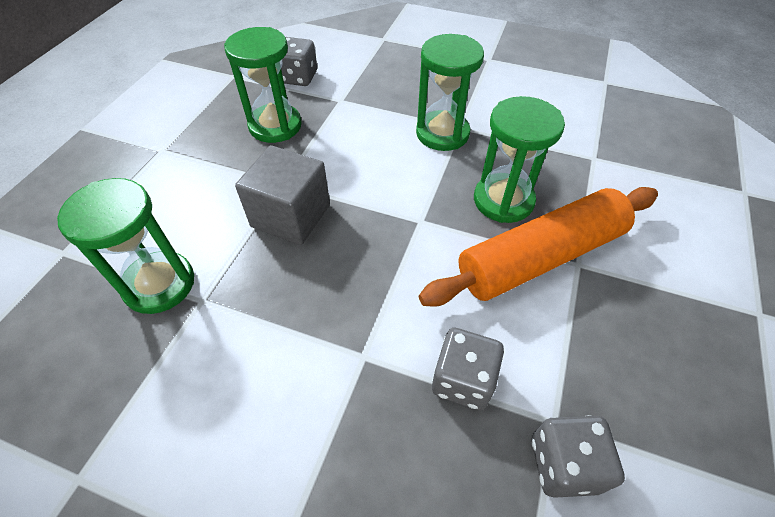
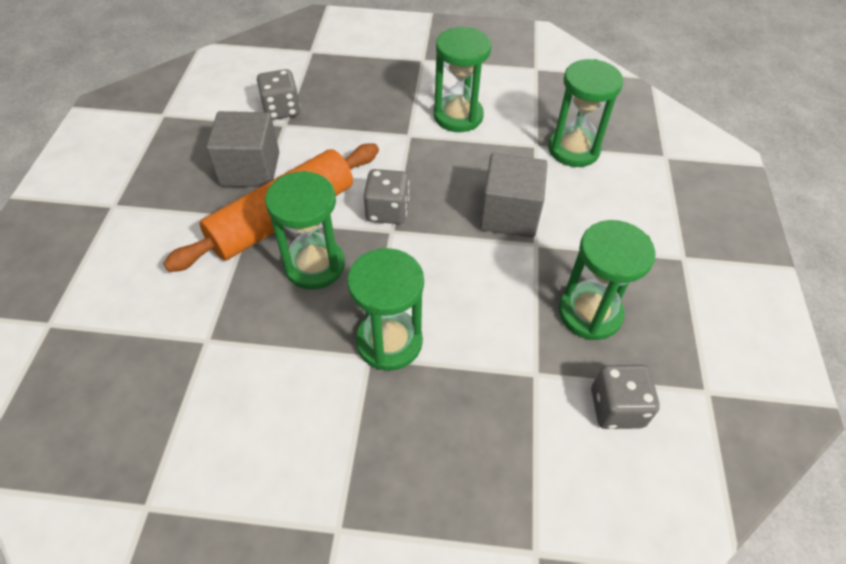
camera: 165 degrees right, 0 degrees up
grey dice [432,328,504,410] -> grey dice moved to [364,169,409,224]
none -> grey cube [206,111,279,187]
none -> green hourglass [434,27,492,132]

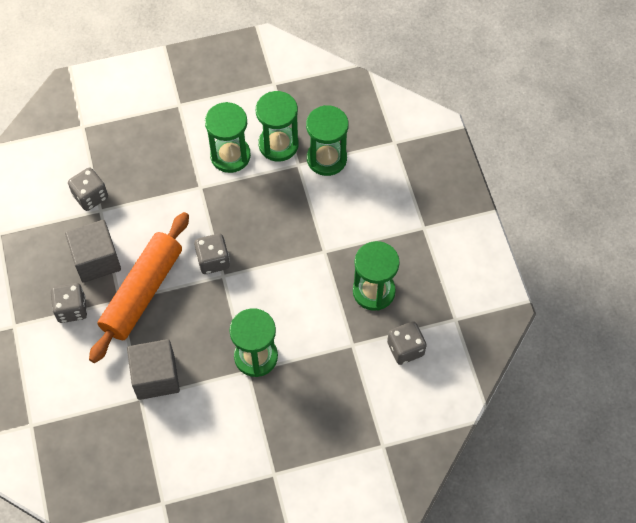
camera: 20 degrees left, 10 degrees up
green hourglass [265,171,345,290] -> green hourglass moved to [256,91,299,162]
grey cube [480,153,547,238] -> grey cube moved to [127,339,180,400]
none -> grey dice [51,283,87,323]

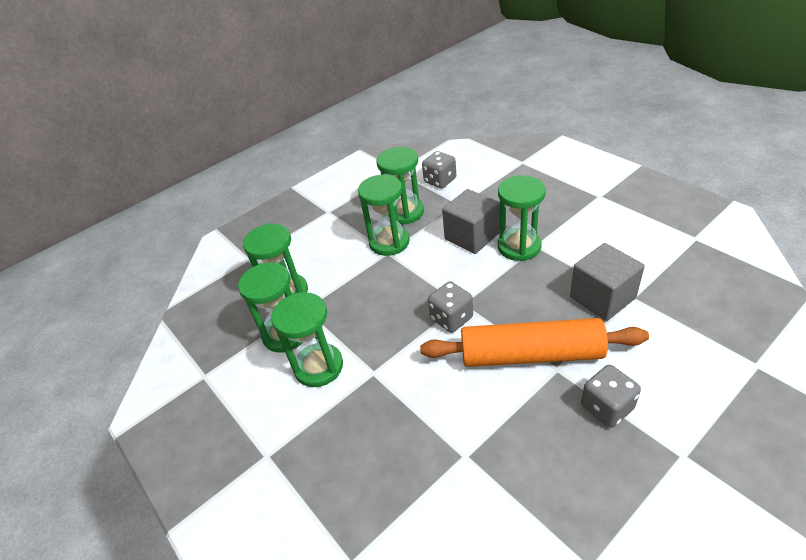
camera: 110 degrees left, 20 degrees down
grey cube [65,220,121,283] -> grey cube moved to [442,189,500,254]
grey dice [68,167,108,211] -> none
none -> green hourglass [358,175,410,256]

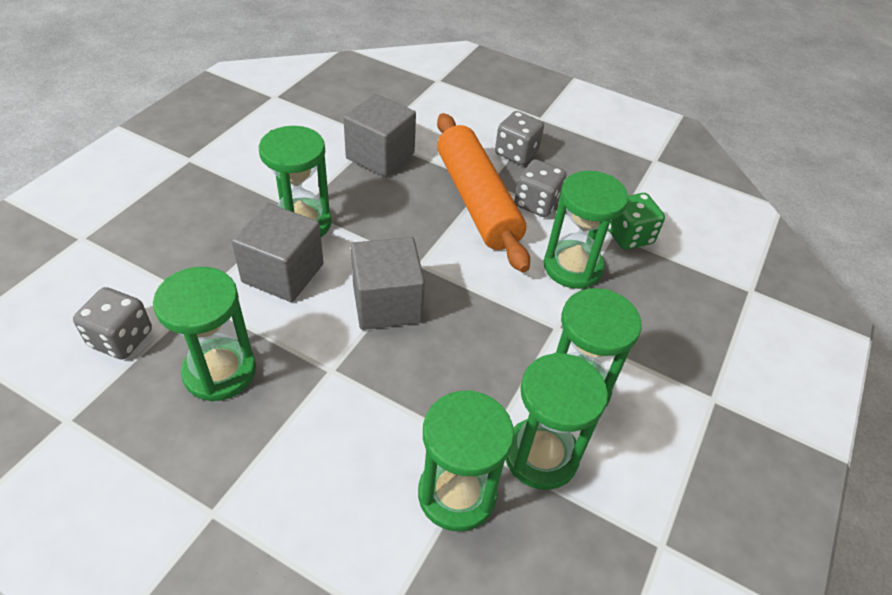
camera: 120 degrees left, 5 degrees up
green hourglass [358,175,410,256] -> green hourglass moved to [544,171,629,289]
grey dice [428,281,473,333] -> grey dice moved to [514,159,566,217]
none -> grey cube [351,237,425,330]
none -> green dice [608,193,665,250]

